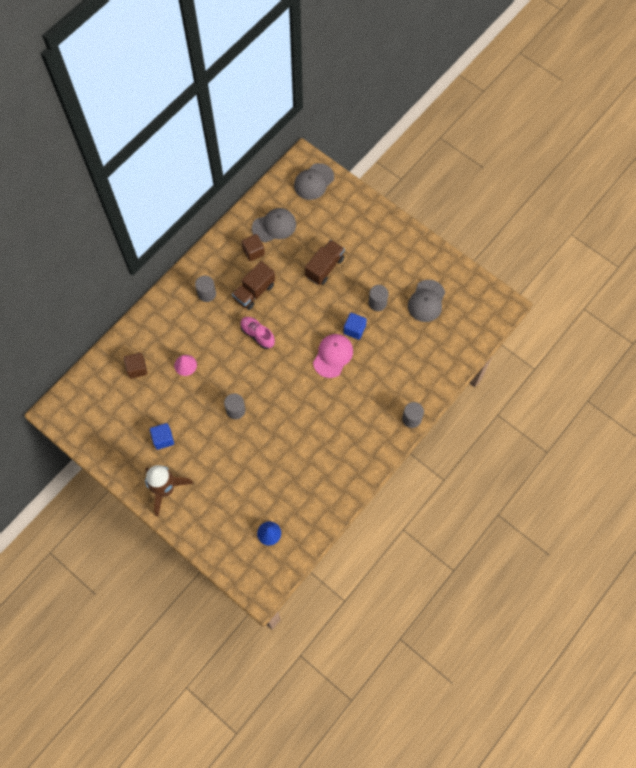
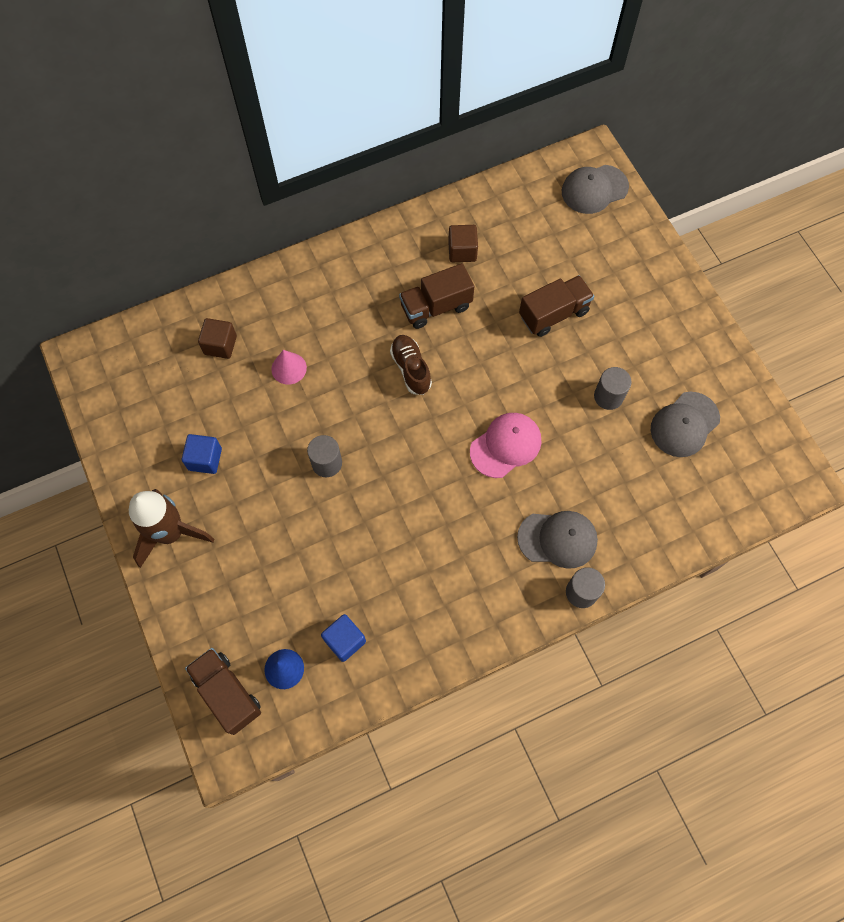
camera: 25 degrees right, 0 degrees up
grey cylinder [195,276,216,302] -> none
pink shoe [240,317,275,349] -> brown shoe [390,335,432,395]
grey cap [252,208,296,243] -> grey cap moved to [517,511,598,569]
blue cube [343,313,367,340] -> blue cube moved to [321,614,366,662]
none -> brown truck [185,648,261,735]

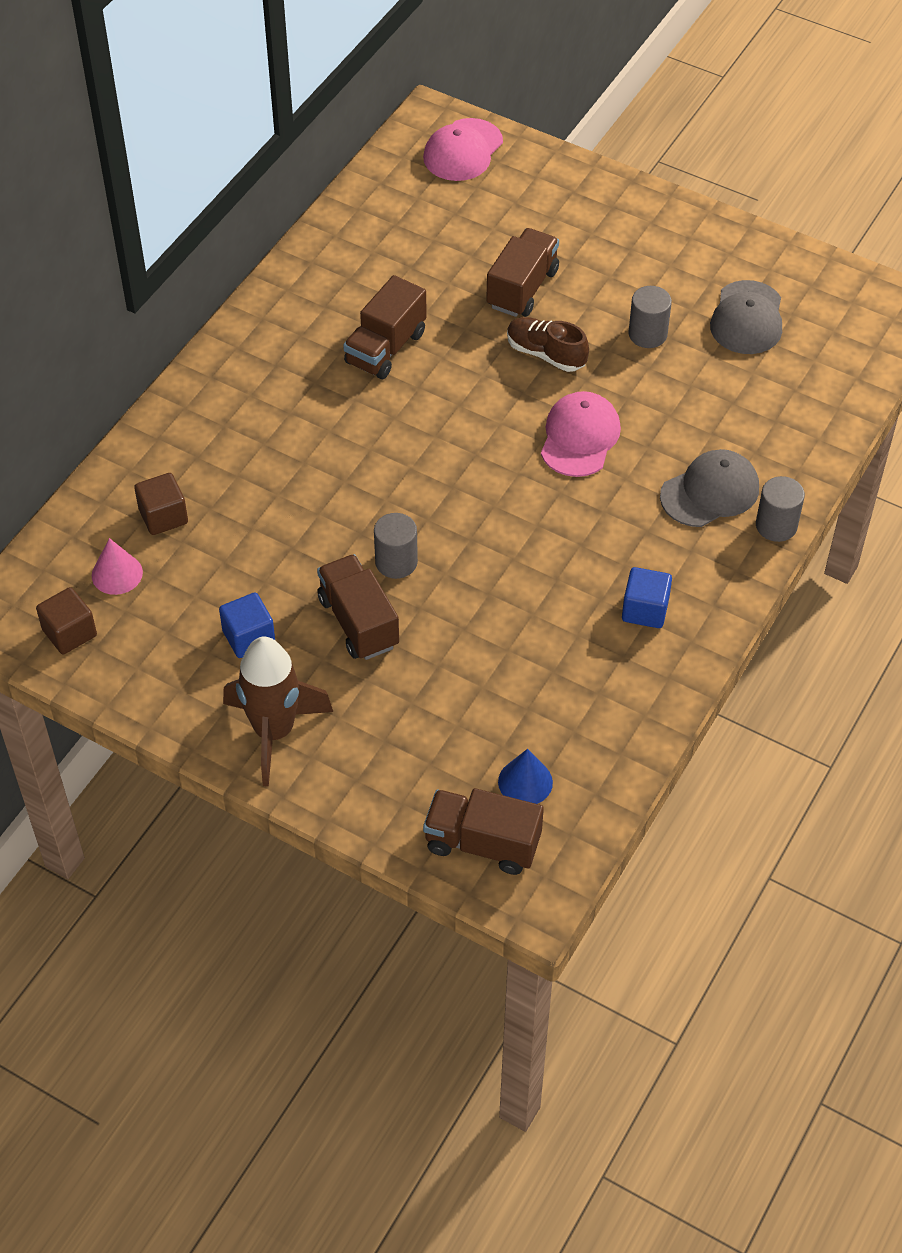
camera: 35 degrees left, 15 degrees down
pink cone [271,350,307,385] -> pink cone moved to [92,538,143,595]
blue cube [321,614,366,662] -> blue cube moved to [622,567,672,628]
brown shoe [390,335,432,395] -> brown shoe moved to [507,317,589,372]
brown cube [448,225,478,262] -> brown cube moved to [36,587,97,654]
grey cap [562,165,629,214] -> pink cap [423,118,503,181]
none -> brown truck [317,554,399,660]

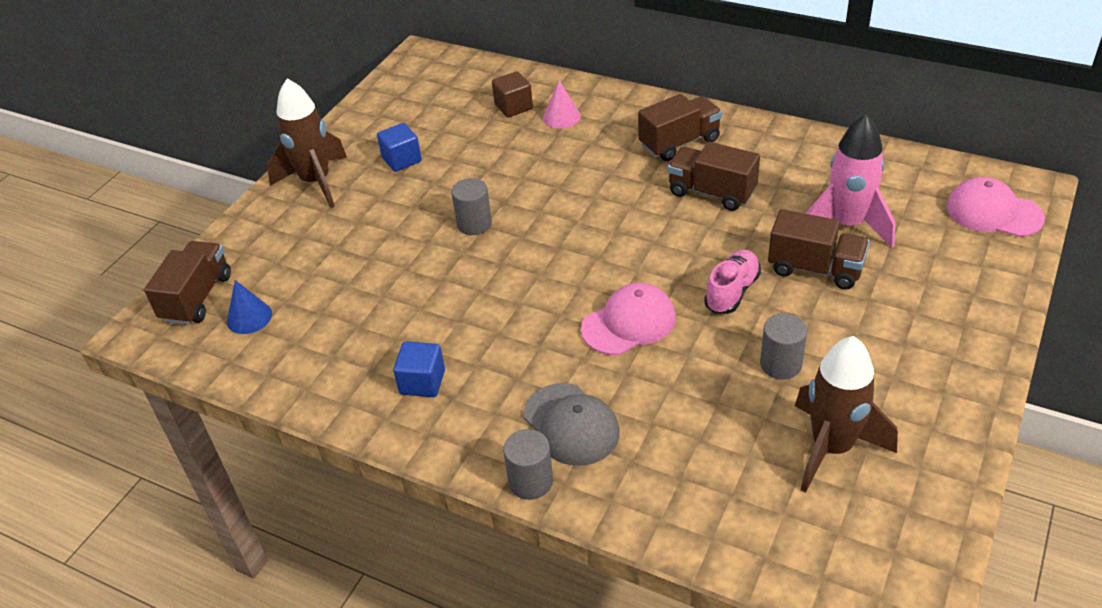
camera: 90 degrees right, 10 degrees down
brown cube [36,587,97,654] -> none
pink cone [92,538,143,595] -> pink cone moved to [543,80,581,128]
brown truck [317,554,399,660] -> brown truck moved to [638,94,722,161]
brown shoe [507,317,589,372] -> pink shoe [704,250,761,314]
pink cap [541,391,621,477] -> pink cap turned 45 degrees counterclockwise [581,283,676,355]
grey cap [710,280,782,354] -> brown rocket [795,336,898,493]
none -> pink rocket [805,114,896,248]

